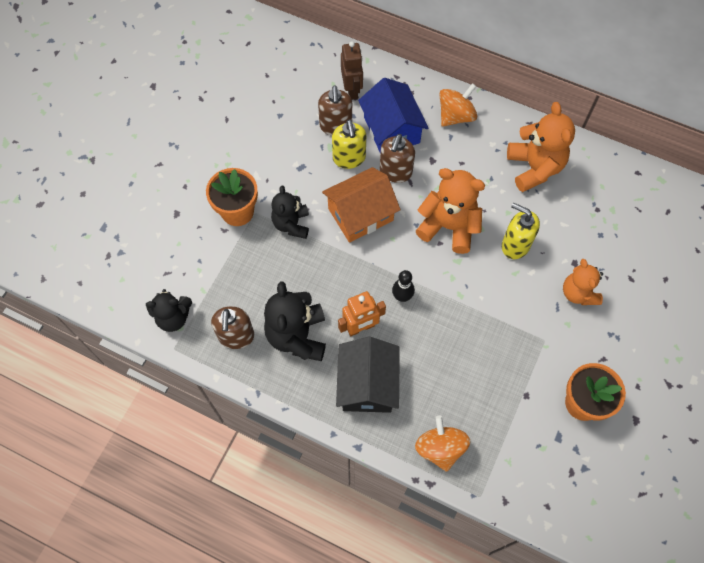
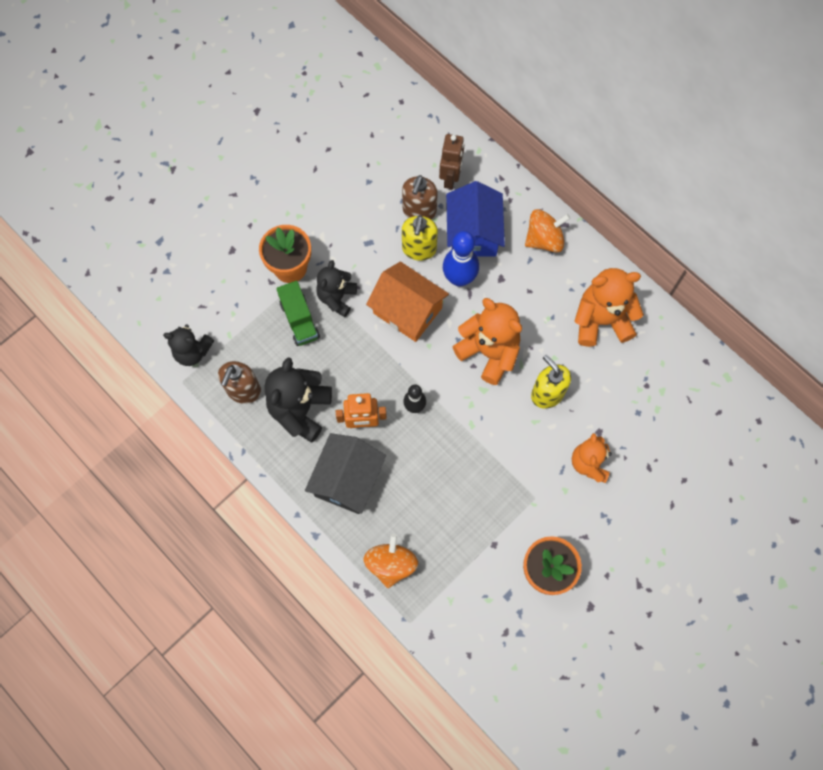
camera: 20 degrees right, 5 degrees up
orange house [322,167,401,243] -> orange house turned 45 degrees clockwise [366,261,449,342]
brown soap dispenser [380,134,415,183] -> blue bowling pin [443,231,479,287]
orange teddy bear [507,102,575,192] -> orange teddy bear turned 105 degrees counterclockwise [574,268,644,347]
none -> green truck [276,281,320,346]

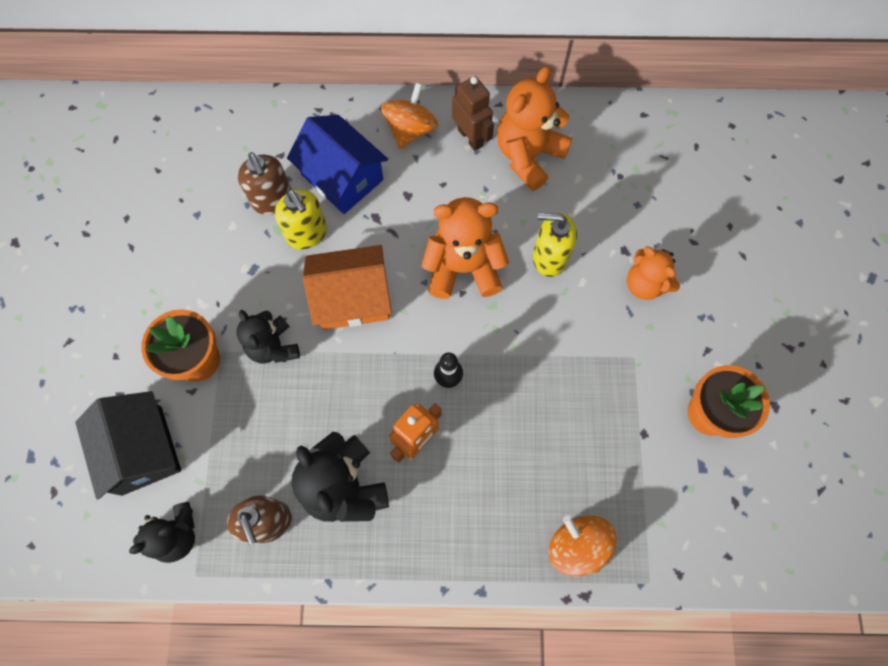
camera: 45 degrees left, 0 degrees up
green truck [276,281,320,346] -> none
black house [305,433,386,514] -> black house moved to [75,391,181,500]
brown robot [439,134,464,189] -> brown robot moved to [452,76,494,151]
blue bowling pin [443,231,479,287] -> none

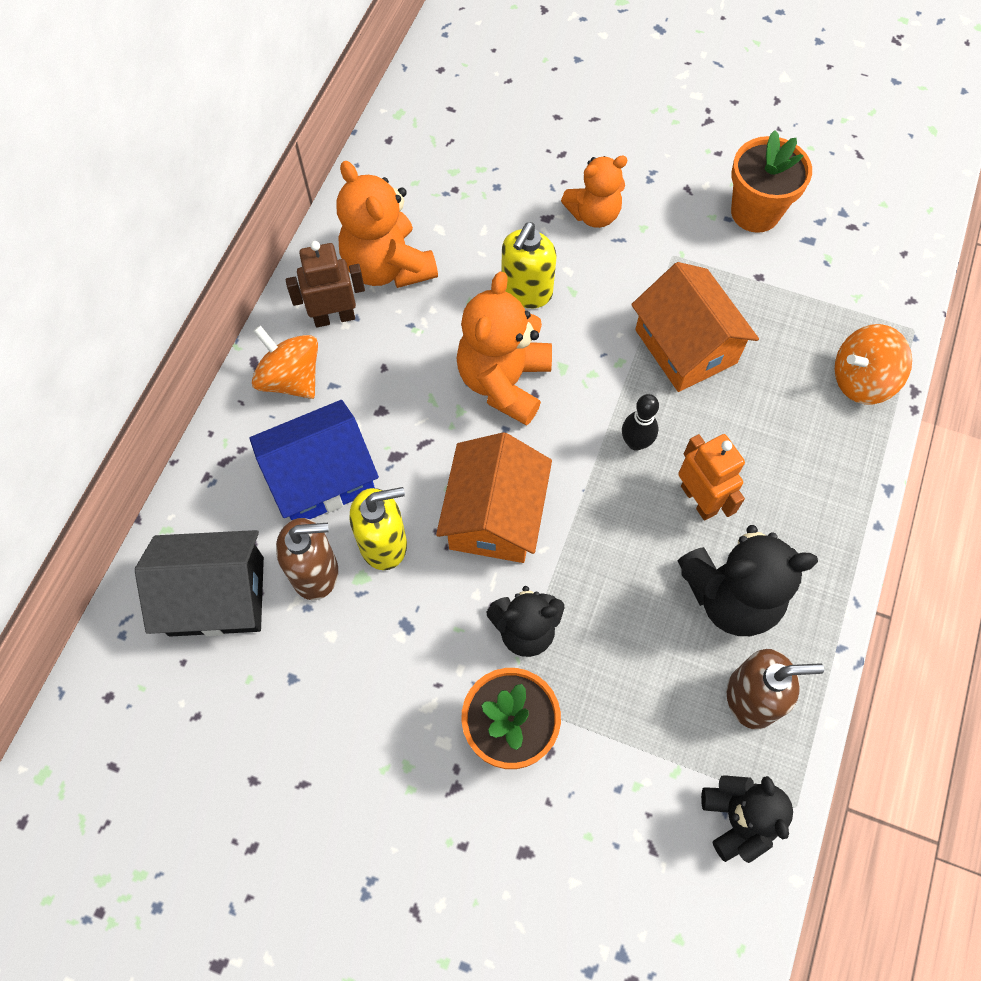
camera: 70 degrees left, 5 degrees down
black house [75,391,181,500] -> black house moved to [135,530,264,637]
none -> orange house [631,262,759,392]

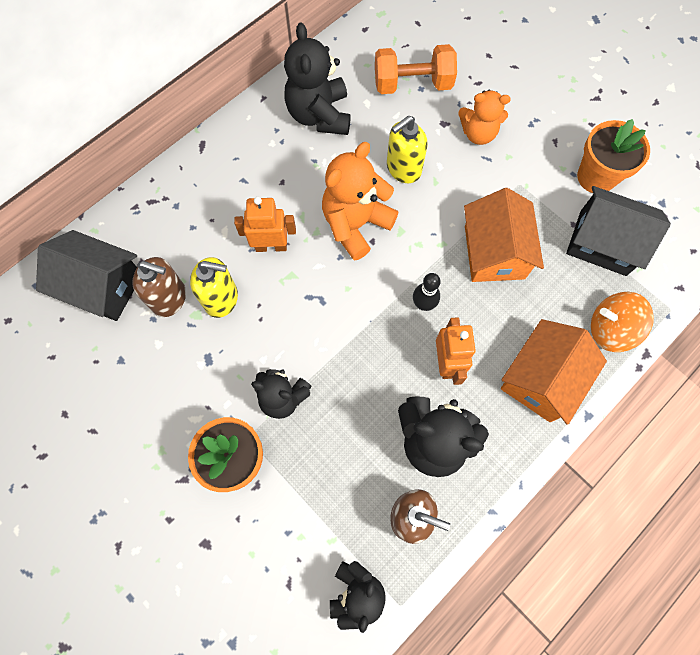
camera: 25 degrees right, 5 degrees up
blue house [249,400,379,521] -> none
orange spinning top [252,325,318,399] -> none
brown robot [286,241,365,327] -> none
orange teddy bear [337,160,438,288] -> black teddy bear [284,22,351,135]
orange house [436,432,552,563] -> orange house moved to [501,319,607,425]
none -> orange robot [234,197,296,252]
none -> orange dumbbell [375,44,457,94]
none -> black house [566,186,671,276]

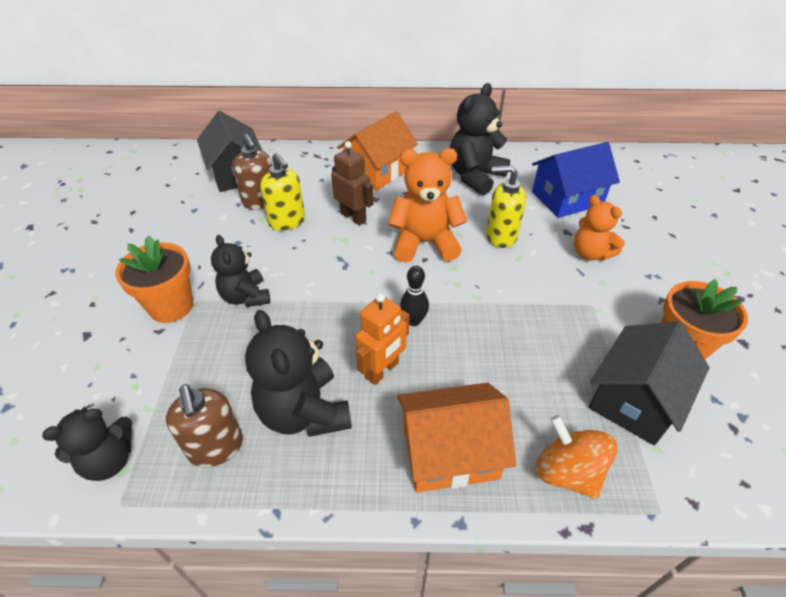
camera: 45 degrees right, 25 degrees down
orange robot [234,197,296,252] -> brown robot [331,141,374,225]
orange dumbbell [375,44,457,94] -> blue house [532,142,620,218]
orange house [464,188,544,282] -> orange house moved to [337,111,418,191]
black house [566,186,671,276] -> black house turned 60 degrees clockwise [588,321,710,445]

